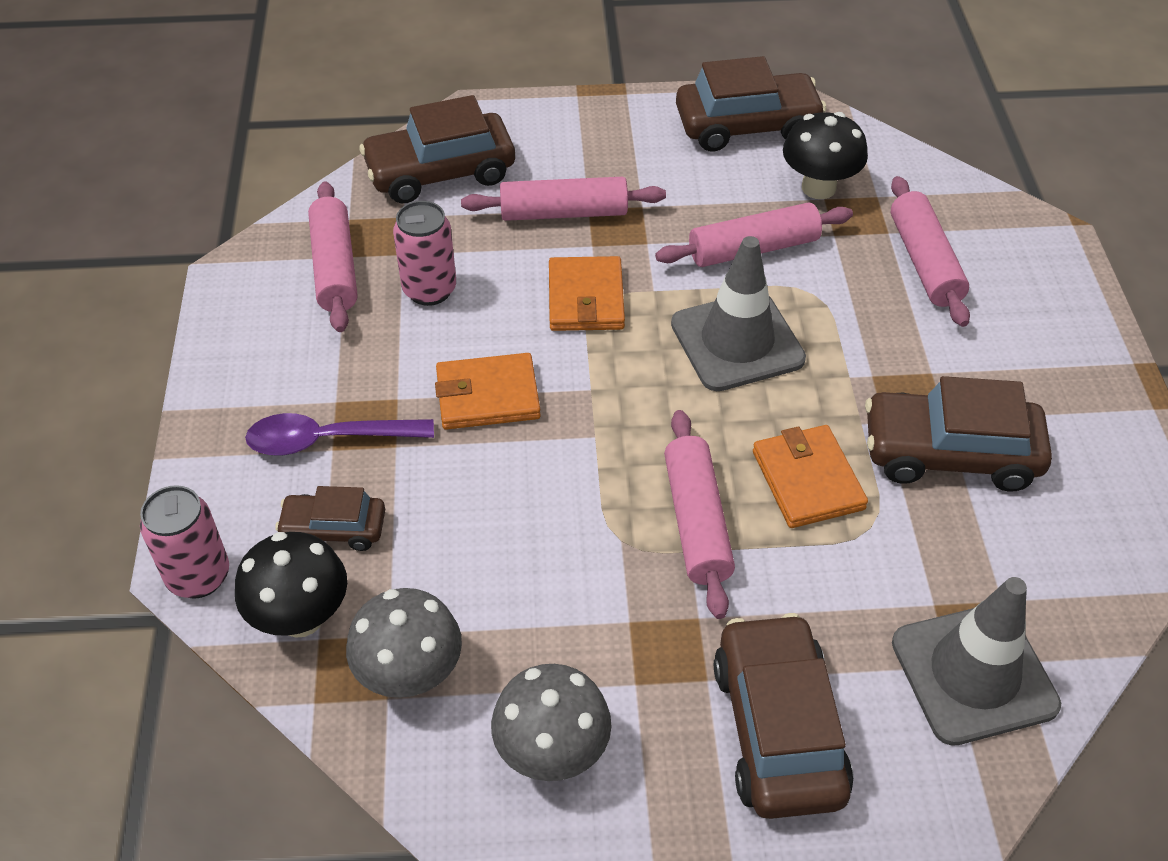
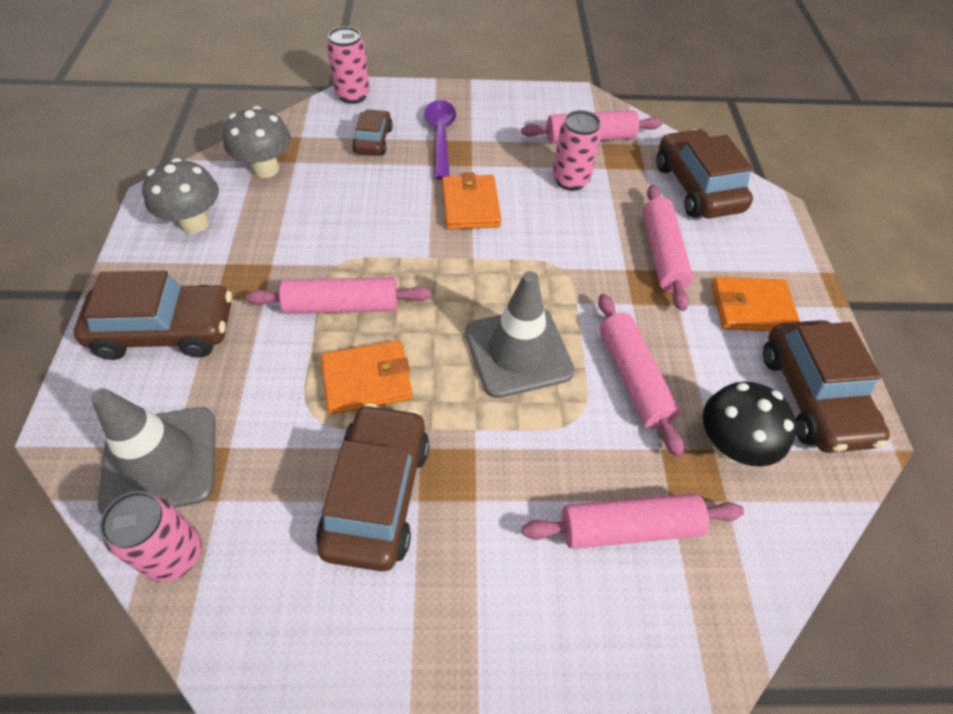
camera: 90 degrees right, 5 degrees up
black mushroom [235,532,347,638] -> none
orange wallet [549,256,625,331] -> orange wallet moved to [712,277,800,331]
none -> pink can [100,491,202,582]

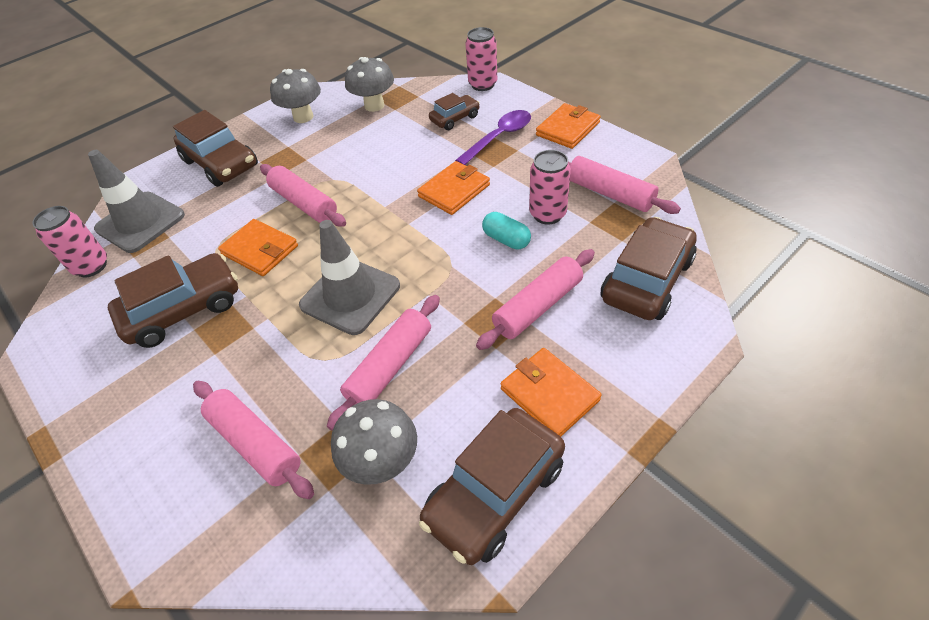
camera: 55 degrees right, 5 degrees down
black mushroom [703,382,797,467] -> grey mushroom [331,399,417,485]
none -> turquoise capsule [482,212,531,249]
none -> orange wallet [536,103,601,149]

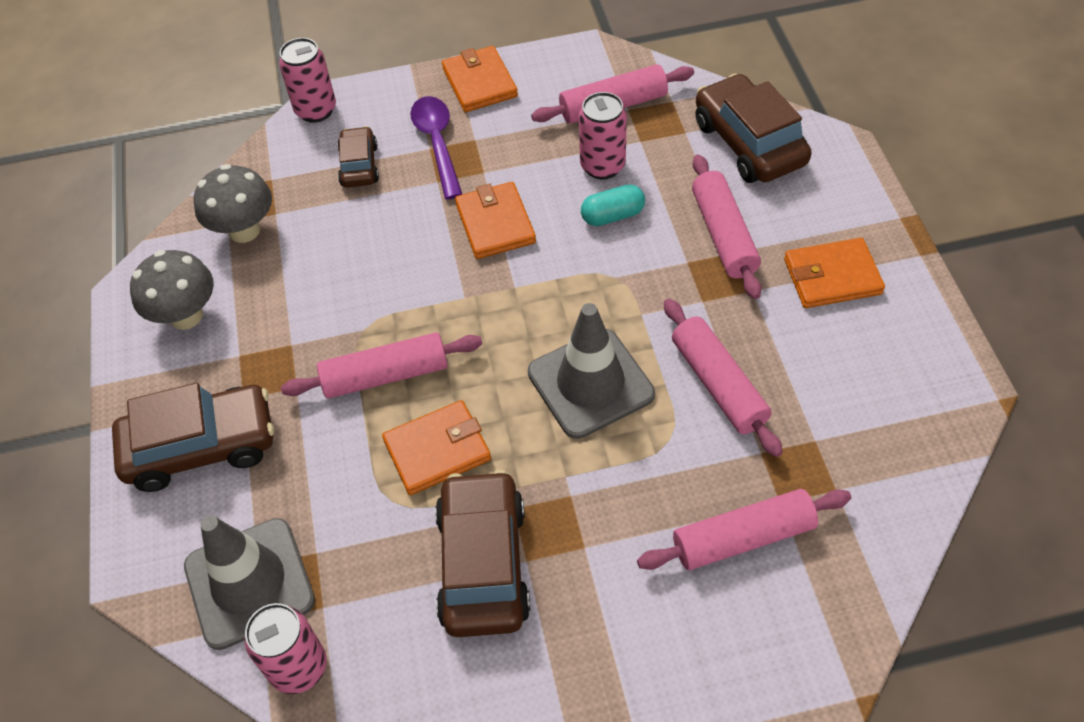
camera: 60 degrees left, 5 degrees up
grey mushroom [331,399,417,485] -> none
brown car [419,408,565,565] -> none

